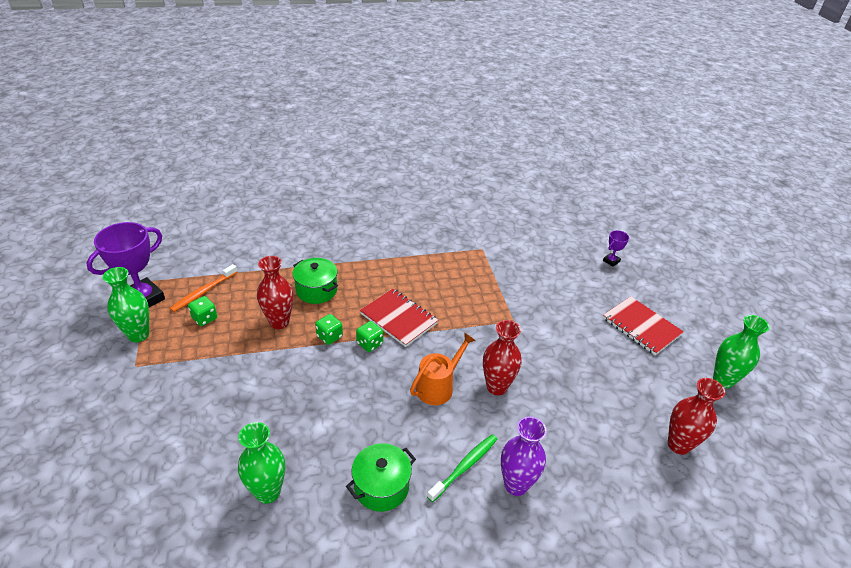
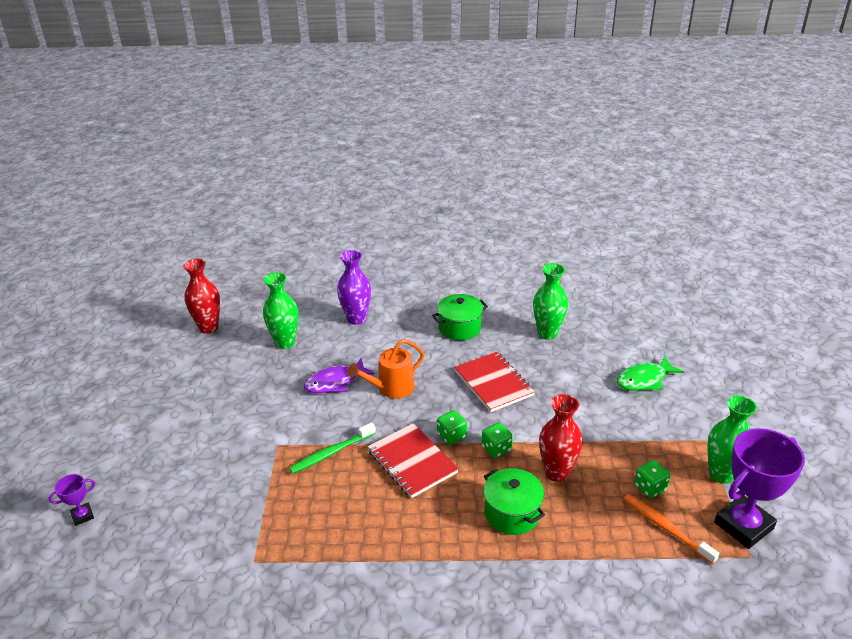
camera: 165 degrees left, 5 degrees down
orange toothbrush [170,264,237,312] -> orange toothbrush turned 90 degrees counterclockwise [624,494,720,564]
green toothbrush [427,434,497,502] -> green toothbrush moved to [289,422,376,474]
red vase [483,320,522,395] -> purple fish [304,357,375,393]
red notebook [603,296,684,355] -> red notebook moved to [454,352,535,412]
green vase [713,315,769,388] -> green vase moved to [263,272,298,349]
none -> green fish [617,356,684,391]

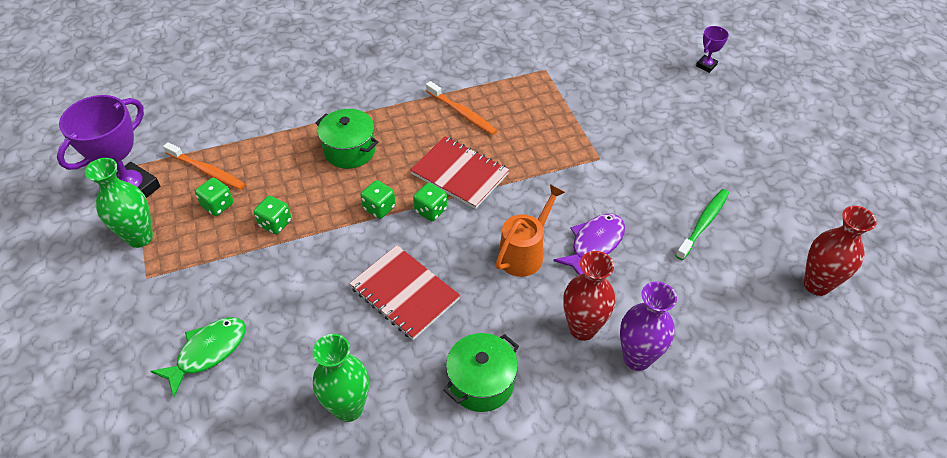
camera: 160 degrees right, 15 degrees up
green vase [263,272,298,349] -> none
green toothbrush [289,422,376,474] -> green toothbrush moved to [676,189,729,260]
red vase [539,394,583,482] -> red vase moved to [563,251,615,341]
none -> green dice [254,196,292,234]
none -> orange toothbrush [426,81,497,135]

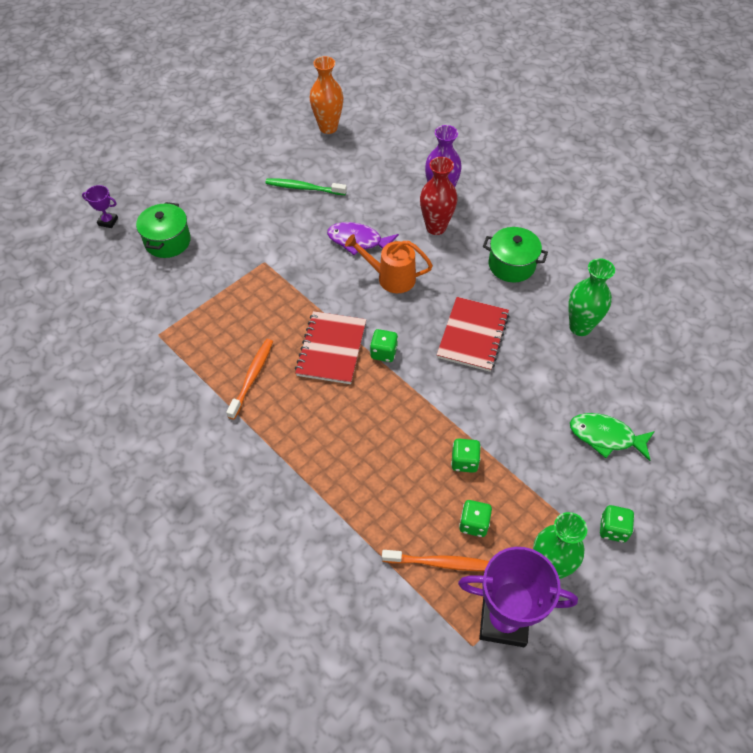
camera: 115 degrees left, 5 degrees up
orange toothbrush [163,142,245,190] -> orange toothbrush turned 90 degrees clockwise [382,550,489,571]
green pot [315,109,378,169] -> green pot moved to [136,202,191,258]
green dice [360,180,396,219] -> green dice moved to [600,505,634,542]
red vase [804,206,877,296] -> orange vase [310,56,343,134]

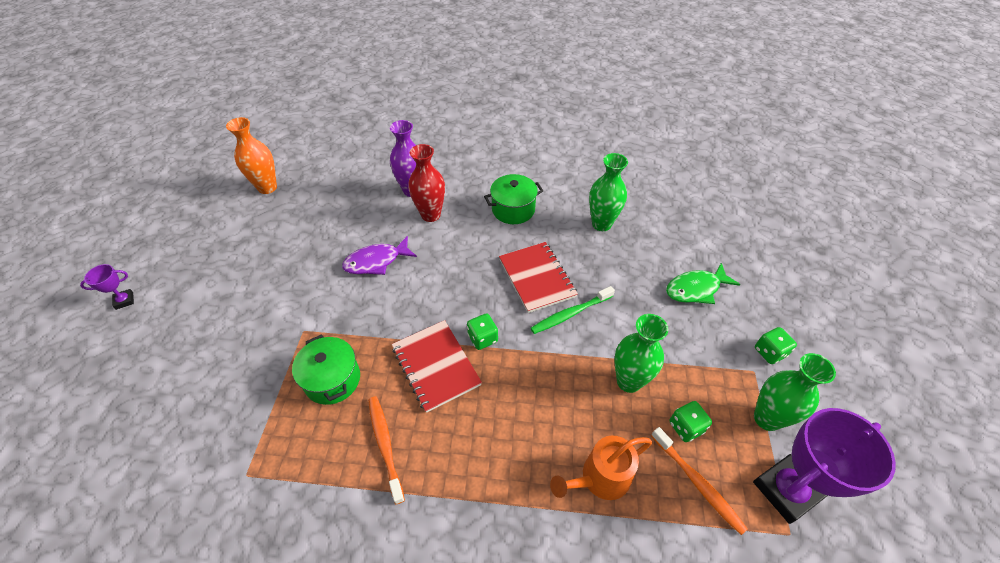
camera: 40 degrees left, 5 degrees down
purple trophy [82,185,118,228] -> purple trophy moved to [80,264,134,310]
green pot [136,202,191,258] -> green pot moved to [292,334,360,405]
green toothbrush [265,178,347,195] -> green toothbrush moved to [531,286,615,334]
orange watering can [345,234,433,293] -> orange watering can moved to [550,436,652,500]
orange toothbrush [382,550,489,571] -> orange toothbrush turned 90 degrees clockwise [651,427,748,535]
green dice [451,439,481,473] -> green vase [614,314,668,393]

